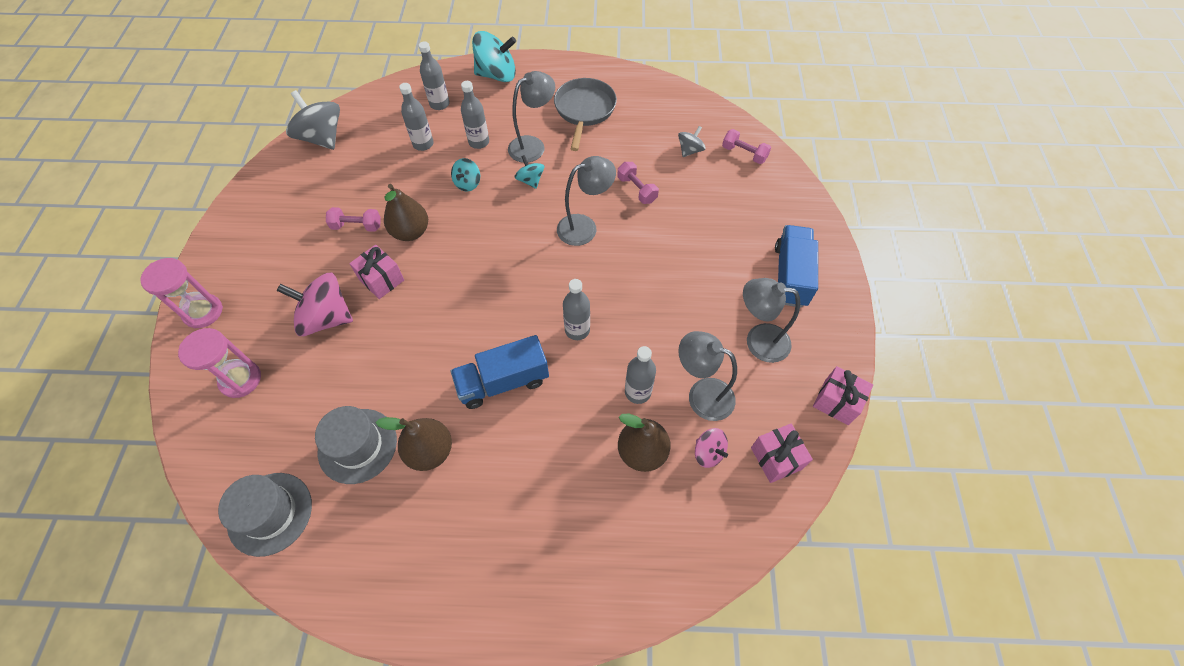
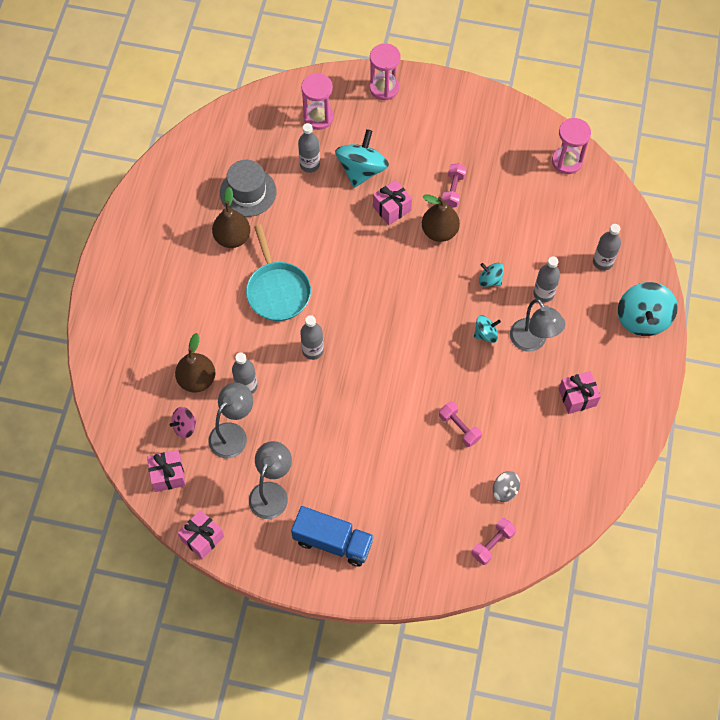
camera: 100 degrees right, 5 degrees up
grey hat [218,473,312,557] -> none
pink spinning top [277,273,353,336] -> turquoise spinning top [335,129,389,188]
grey spinning top [286,90,340,150] -> pink hourglass [552,118,591,174]
grey bottle [399,83,434,151] -> grey bottle moved to [298,123,320,173]
blue truck [451,335,549,409] -> turquoise pan [246,224,311,321]
grey pan [554,78,617,151] -> pink gift [559,371,601,414]
grey lamp [557,156,616,246] -> none
pink dumbbell [617,162,659,204] -> pink dumbbell turned 75 degrees clockwise [439,401,482,447]

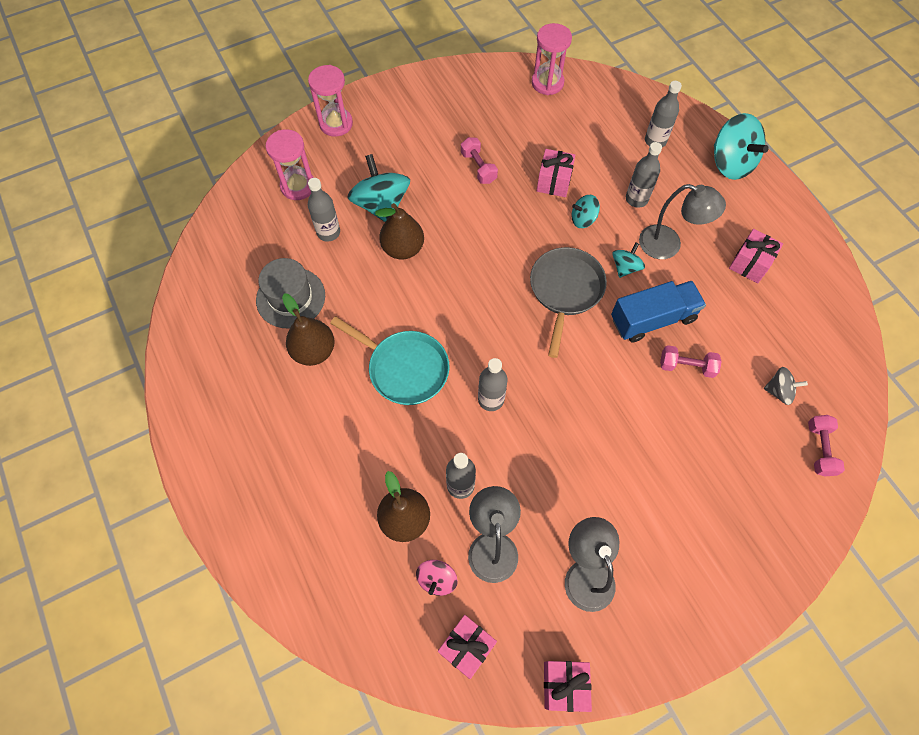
camera: 40 degrees left, 0 degrees up
blue truck [291,506,374,567] -> blue truck moved to [611,281,706,342]
pink gift [373,180,412,225] -> pink gift moved to [537,149,575,197]
brown pear [422,194,460,242] -> brown pear moved to [375,203,424,260]
none -> grey pan [530,247,607,358]

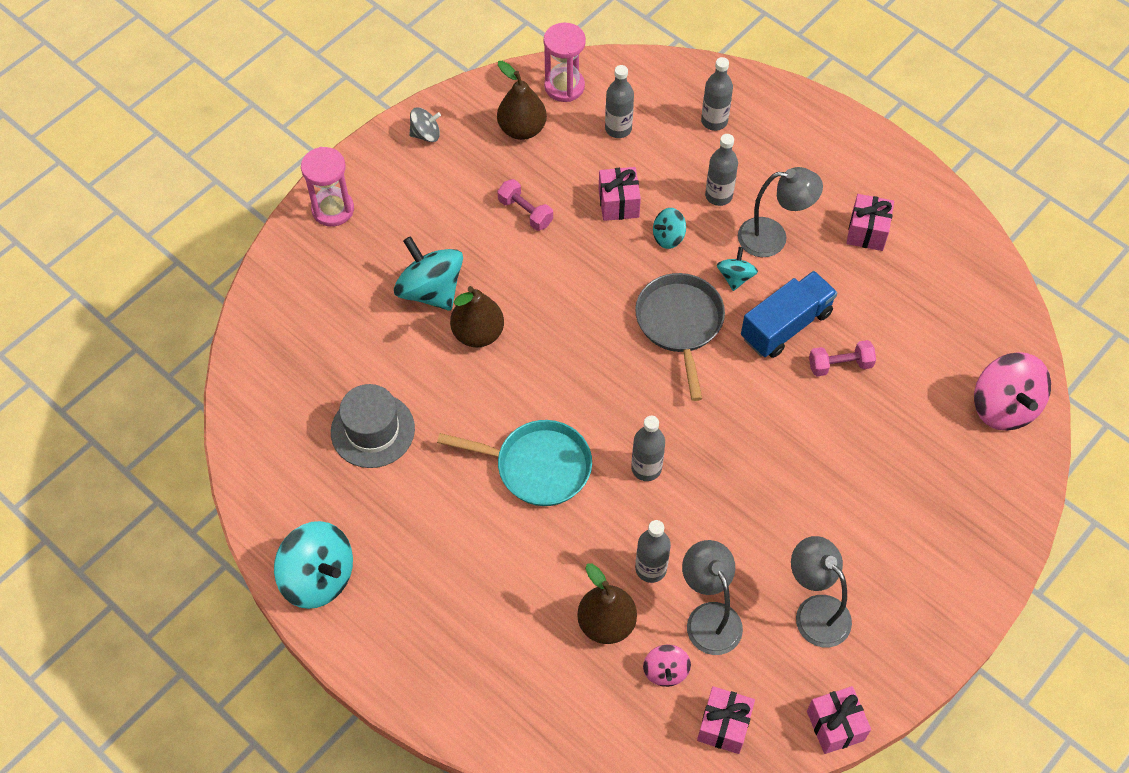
camera: 20 degrees left, 5 degrees down
pink hourglass [266,129,314,200] -> none
brown pear [282,293,335,366] -> brown pear moved to [497,61,547,140]
grey bottle [308,178,340,242] -> grey bottle moved to [605,65,634,138]
turquoise spinning top [714,113,769,180] -> turquoise spinning top moved to [274,521,353,609]
grey spinning top [764,367,808,405] -> grey spinning top moved to [409,107,441,142]
pink dumbbell [808,415,845,476] -> pink spinning top [974,352,1051,431]

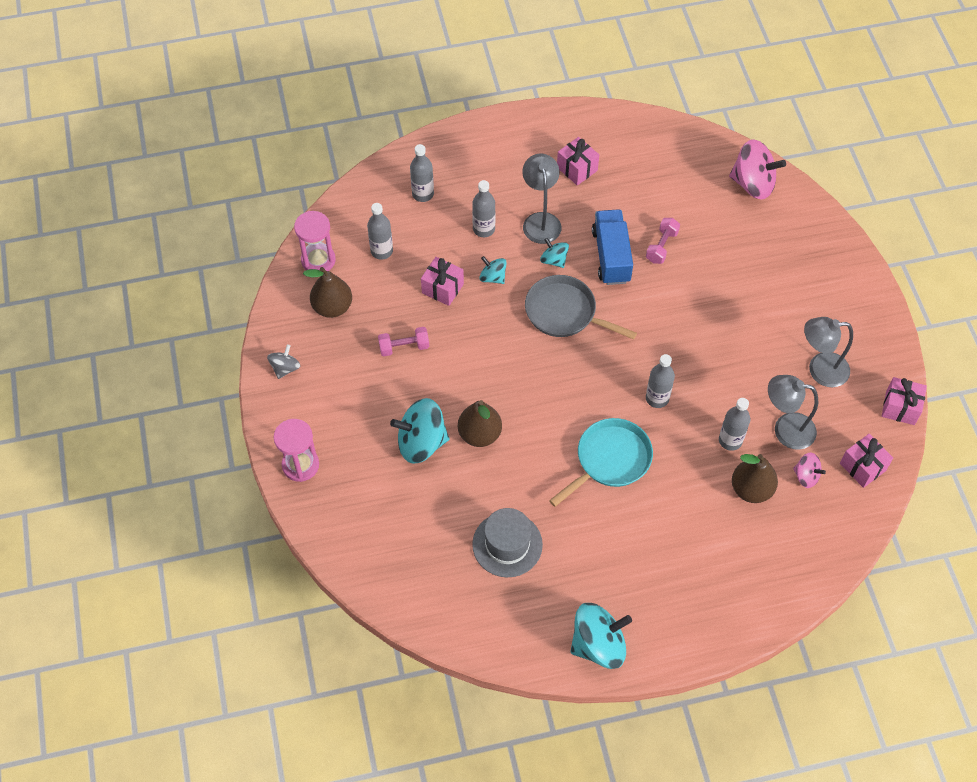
camera: 55 degrees left, 0 degrees up
turquoise spinning top [653,208,686,249] -> turquoise spinning top turned 120 degrees clockwise [480,256,507,284]
grey lamp [738,167,823,257] -> grey lamp turned 45 degrees counterclockwise [522,154,562,244]

